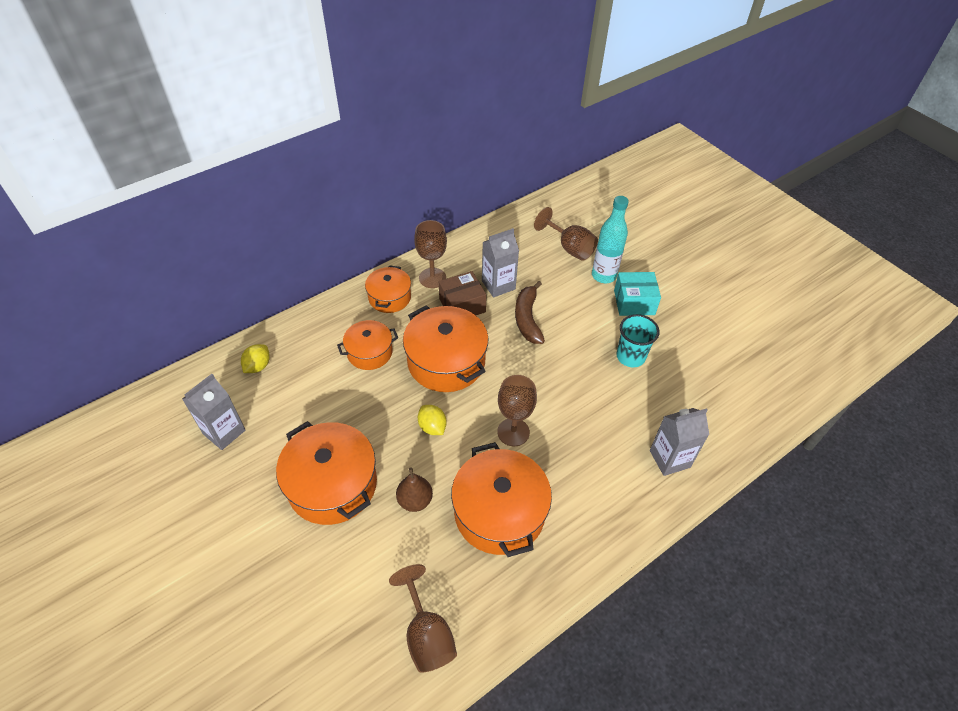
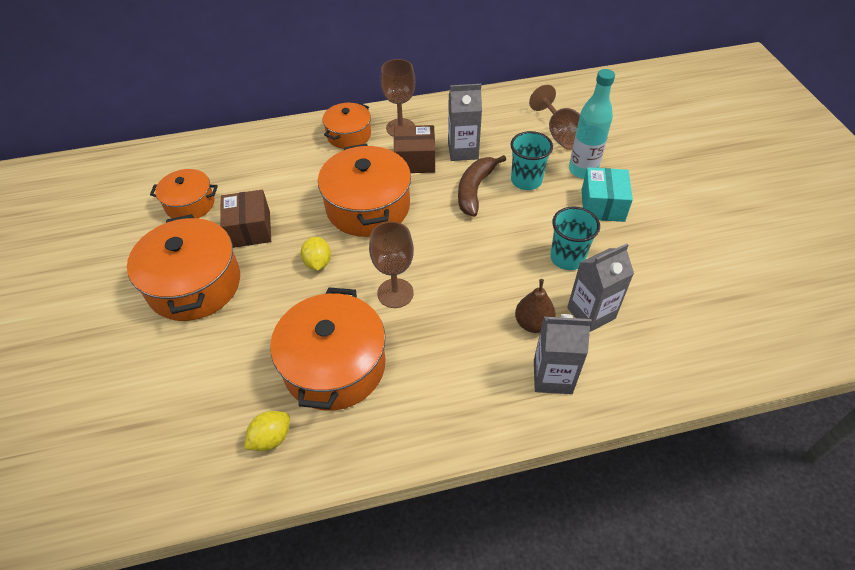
camera: 25 degrees right, 0 degrees up
grey carton [182,374,245,450] -> grey carton moved to [567,244,634,332]
yellow lemon [241,344,270,373] -> yellow lemon moved to [244,411,290,451]
orange pot [337,320,398,370] -> orange pot moved to [150,169,218,218]
brown goblet [389,564,457,673] -> none
brown pear [396,467,433,512] -> brown pear moved to [515,279,556,333]
turquoise box [614,272,661,316] -> turquoise box turned 75 degrees clockwise [582,167,633,222]
none -> brown box [220,190,271,248]
none -> turquoise cup [510,131,553,190]

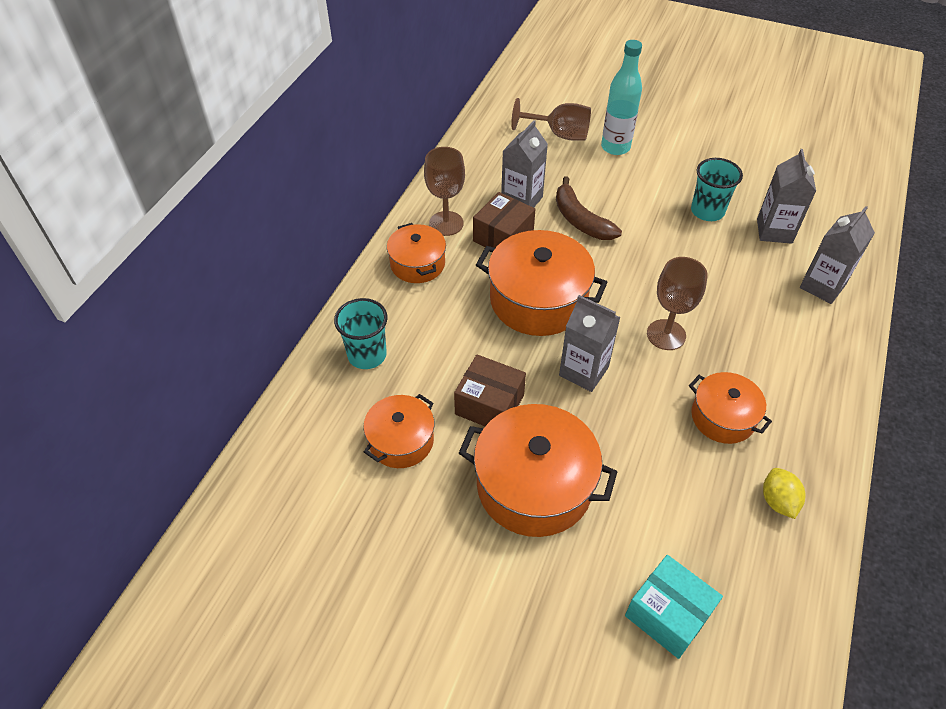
camera: 55 degrees left, 0 degrees up
orange pot [270,287,385,410] -> orange pot [689,372,772,444], size x0.59
yellow lemon [300,237,331,271] -> grey carton [559,295,621,392]
turquoise cup [510,131,553,190] -> turquoise cup moved to [334,298,388,369]
brown pear [515,279,556,333] -> none
turquoise box [582,167,633,222] -> turquoise box moved to [625,555,723,659]

